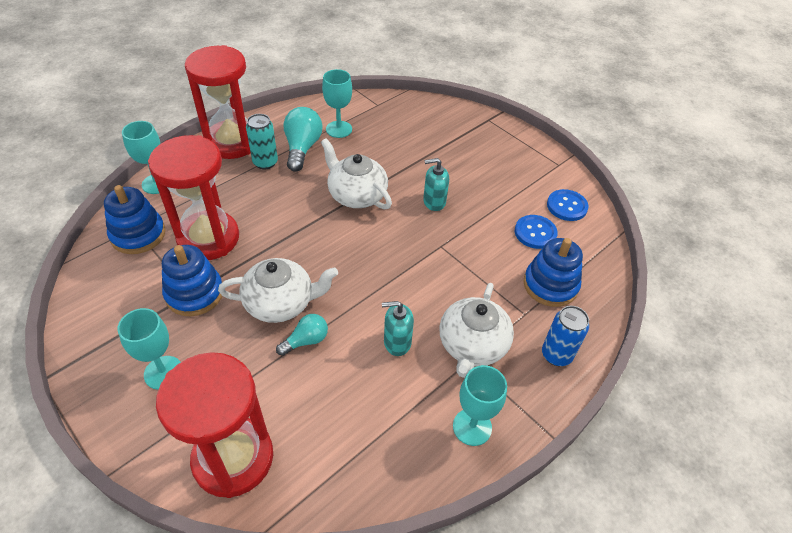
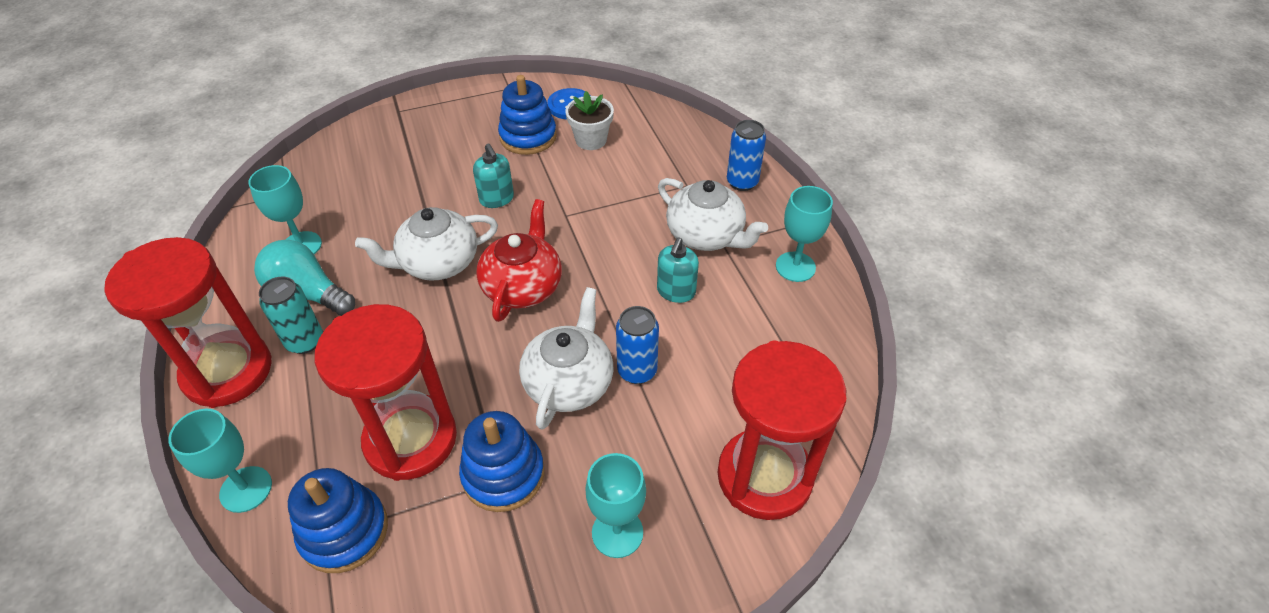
camera: 65 degrees left, 0 degrees up
turquoise light bulb [276,314,328,356] -> blue can [616,306,659,384]
turquoise soap dispenser [423,158,449,211] -> turquoise soap dispenser turned 45 degrees counterclockwise [473,144,514,208]
blue button [515,215,558,249] -> white flower pot [566,91,614,150]
blue stacking toy [523,238,583,307] -> blue stacking toy moved to [498,75,557,155]
none -> red teapot [476,199,562,322]

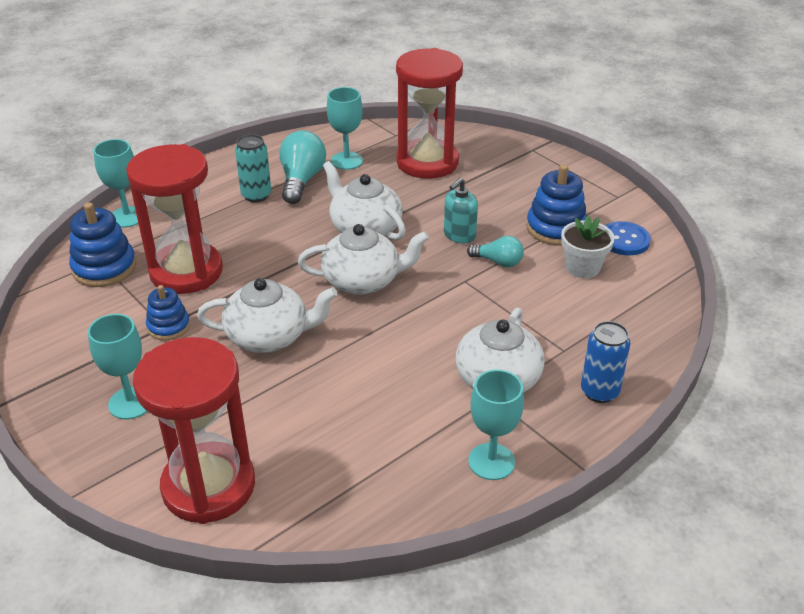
camera: 70 degrees right, 10 degrees down
red hourglass [104,237,272,408] -> red hourglass moved to [396,48,463,179]
blue stacking toy [459,411,544,512] -> blue stacking toy [146,285,190,340], size x0.63
red teapot [476,199,562,322] -> white teapot [298,224,429,295]
blue can [616,306,659,384] -> none
turquoise soap dispenser [657,238,699,303] -> none
none -> turquoise light bulb [467,236,524,267]

